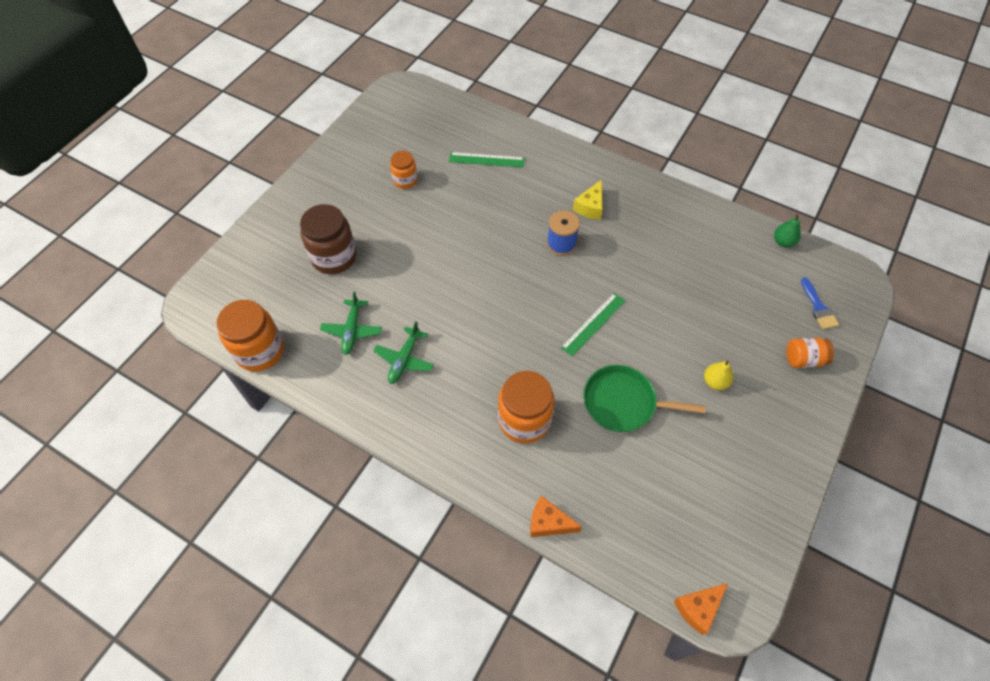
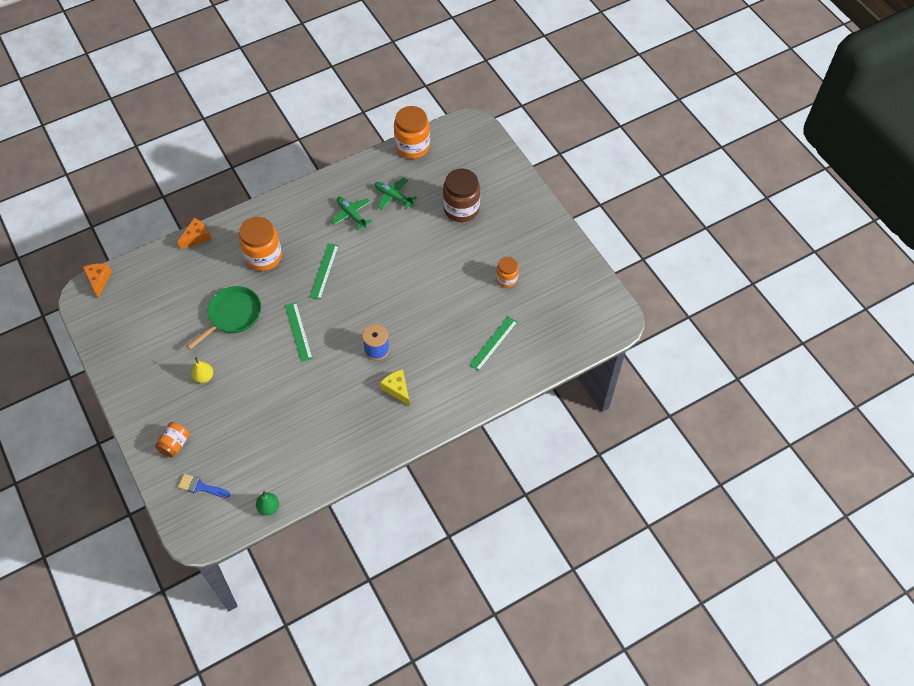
camera: 120 degrees right, 0 degrees up
none -> green ruler [310,243,339,300]

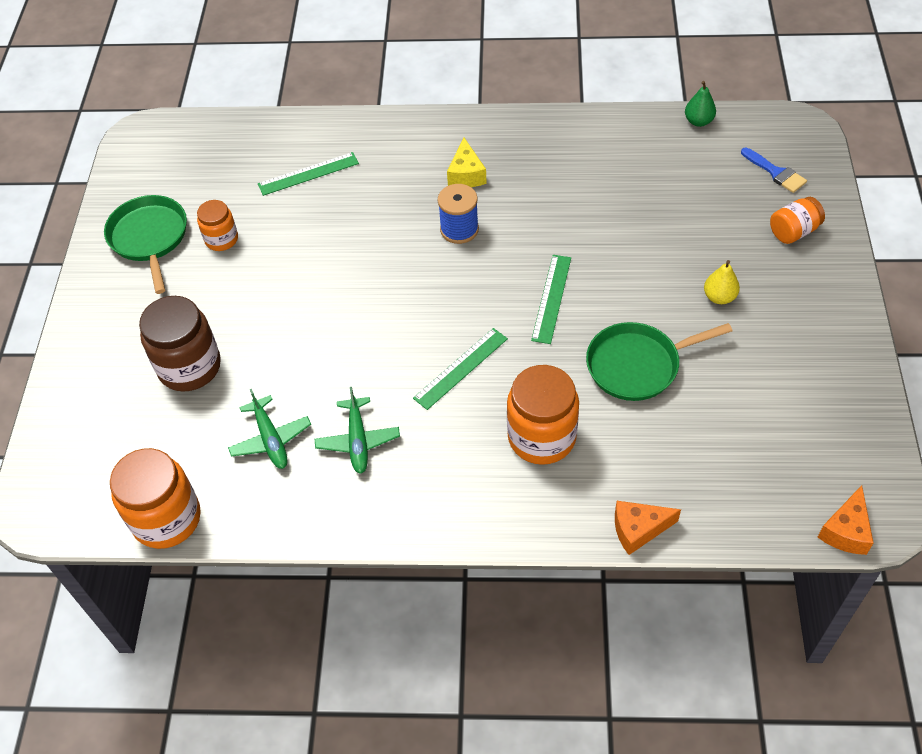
camera: 145 degrees left, 5 degrees down
none -> green pan [104,195,187,294]

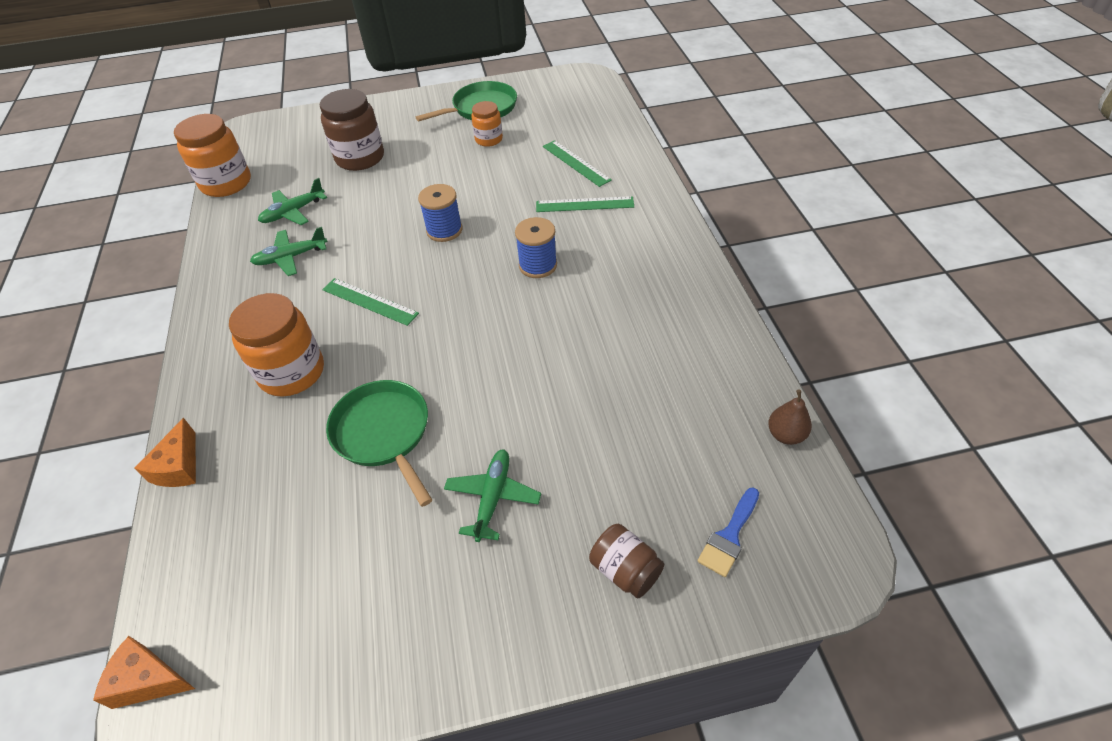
camera: 75 degrees right, 5 degrees down
yellow cheese [447,138,487,187] -> none
green ruler [531,255,571,344] -> green ruler moved to [536,196,634,212]
orange cheese [615,501,681,555] -> orange cheese turned 150 degrees counterclockwise [135,418,196,487]
green pear [685,81,716,127] -> brown pear [768,390,812,445]
yellow pear [704,260,740,304] -> green plane [444,449,541,542]
orange jar [770,197,825,244] -> brown jar [589,523,664,598]
none -> blue spool [418,184,462,242]

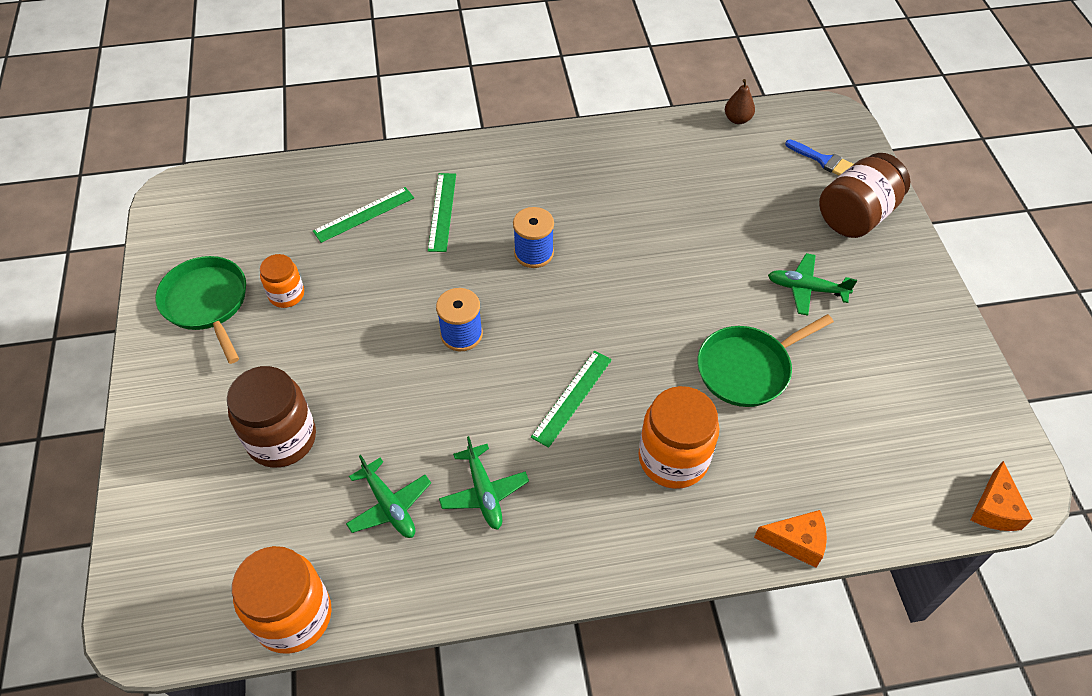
camera: 90 degrees left, 5 degrees up
brown jar [589,523,664,598] -> brown jar [819,153,910,238], size x1.75

